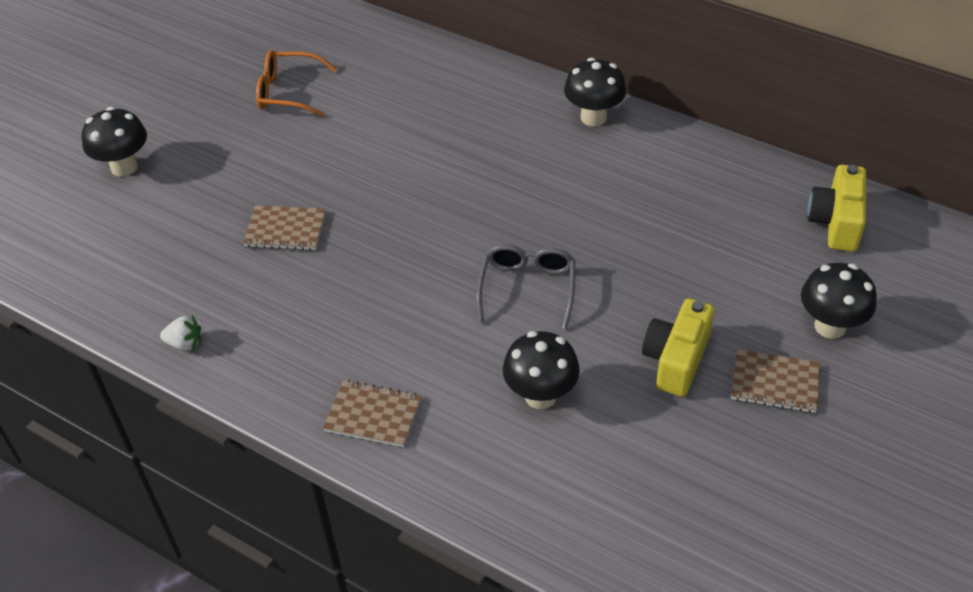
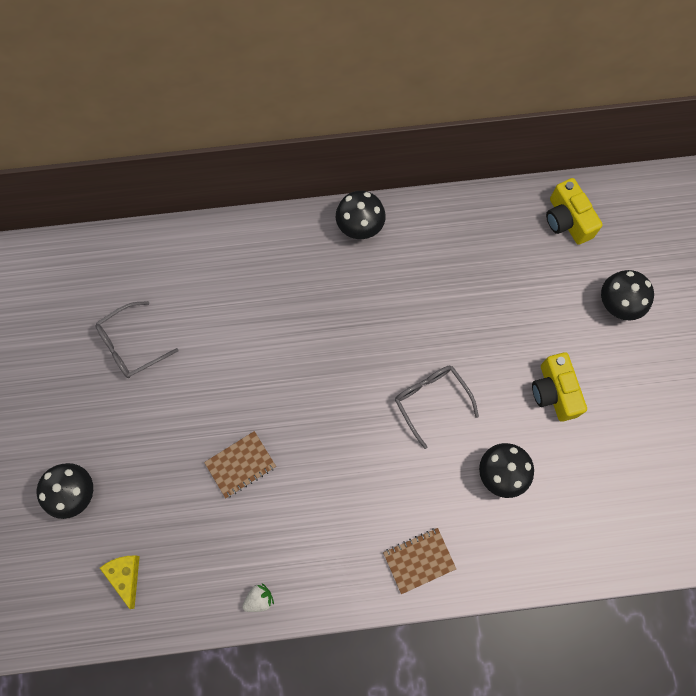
camera: 40 degrees left, 25 degrees up
orange glasses [256,50,337,117] -> grey glasses [95,301,178,378]
brown notebook [731,349,820,413] -> none
none -> yellow cheese [100,556,140,609]

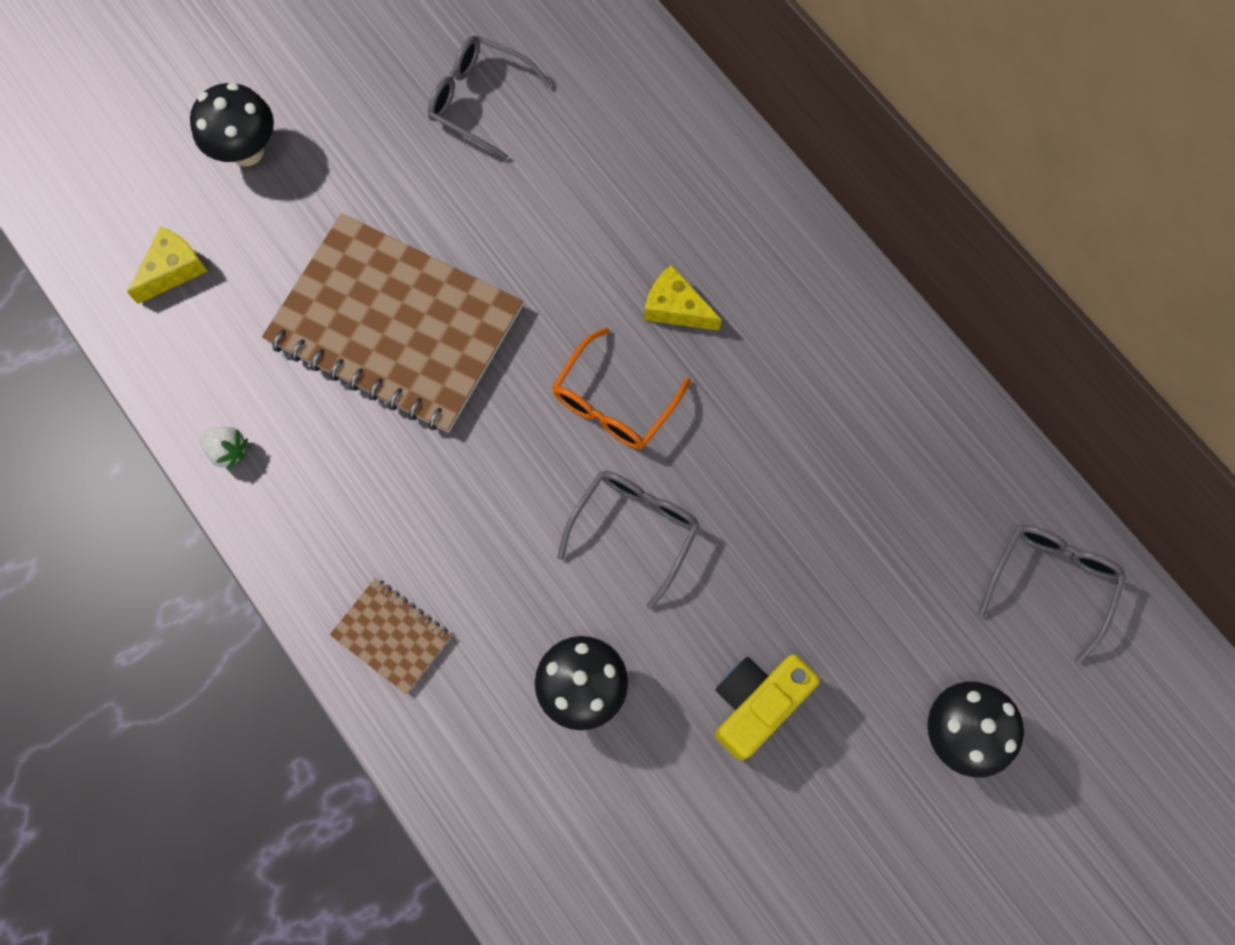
camera: 60 degrees right, 0 degrees up
brown notebook [204,431,276,498] -> brown notebook [262,213,523,433], size x2.30
black mushroom [336,191,386,239] -> none
yellow camera [546,178,603,245] -> grey glasses [978,525,1126,663]
none -> orange glasses [552,327,690,449]
none -> yellow cheese [644,265,722,331]

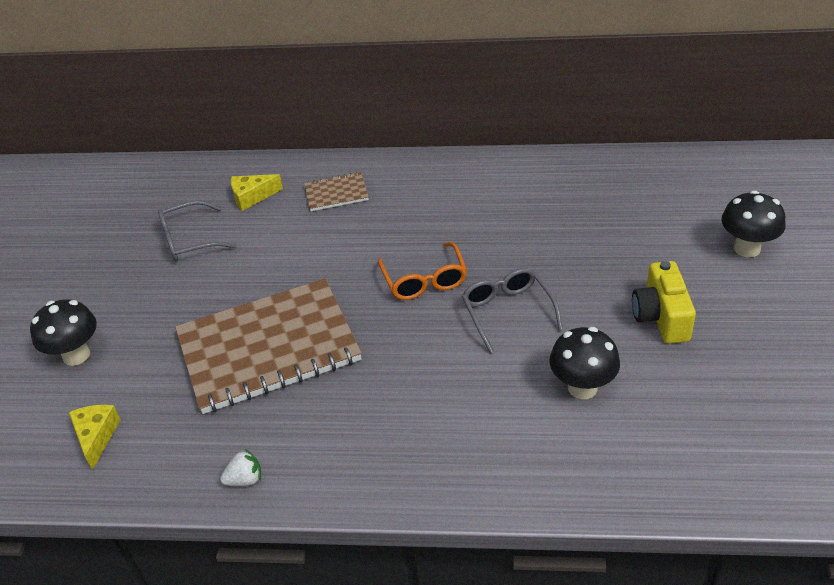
camera: 45 degrees left, 30 degrees down
brown notebook [330,578,451,694] -> brown notebook moved to [304,172,369,211]
yellow cheese [644,265,722,331] -> yellow cheese moved to [231,174,283,211]
grey glasses [978,525,1126,663] -> none

